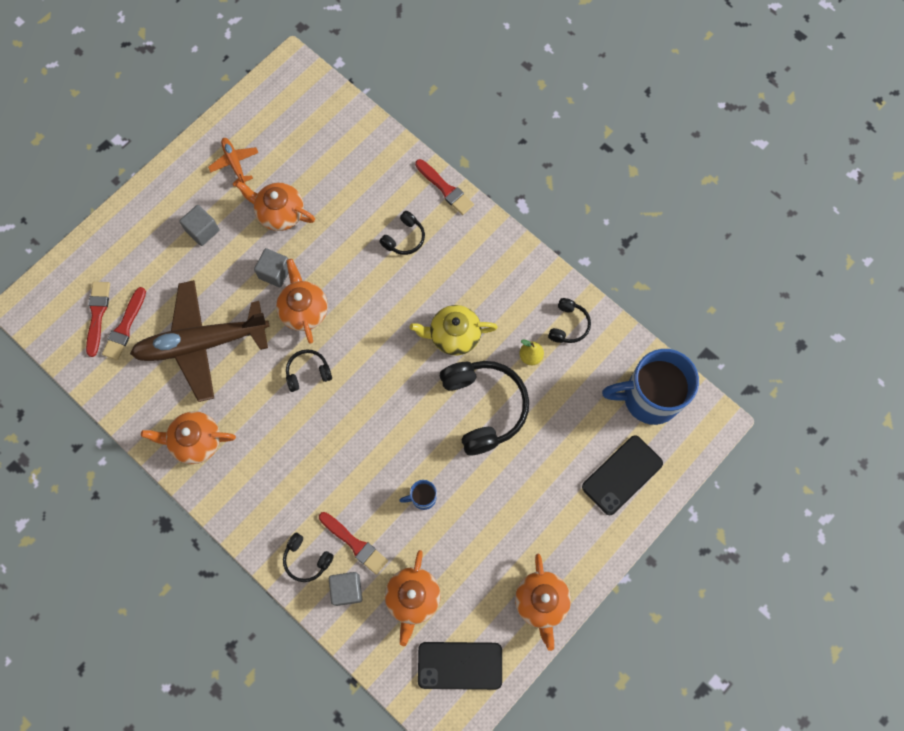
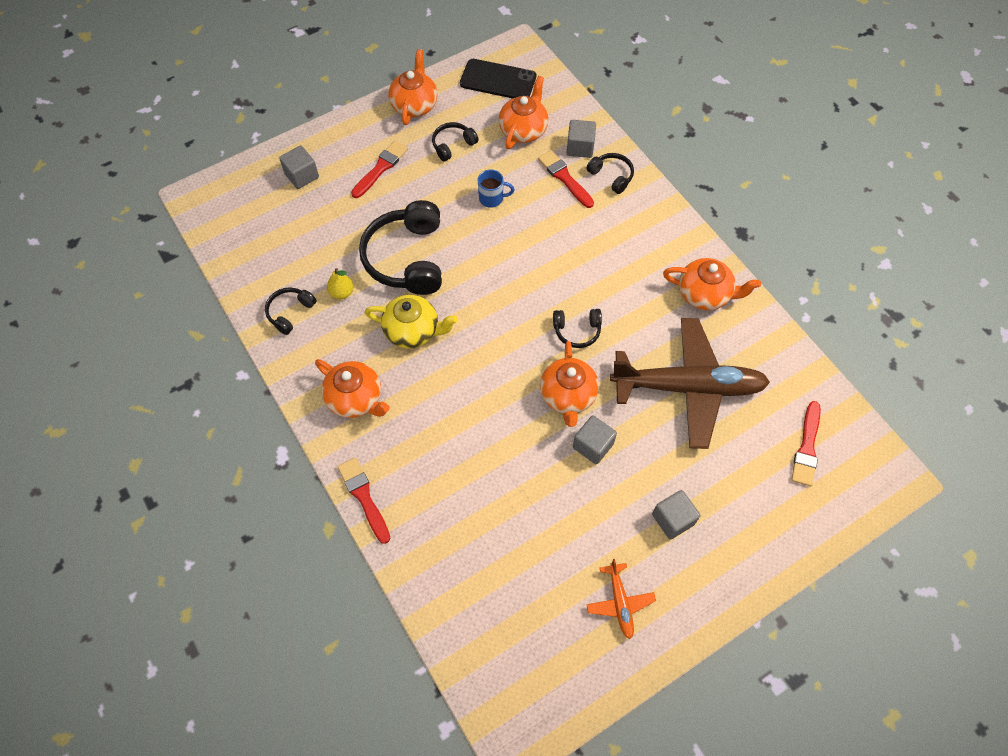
camera: 165 degrees left, 10 degrees down
red brush [102,287,146,360] -> red brush moved to [351,141,408,198]
orange teapot [235,181,315,231] -> orange teapot moved to [315,359,390,418]
black headphones [379,211,425,255] -> black headphones moved to [432,122,479,162]
black phone [582,435,663,515] -> grey cube [279,145,319,189]
blue mug [602,349,699,425] -> none

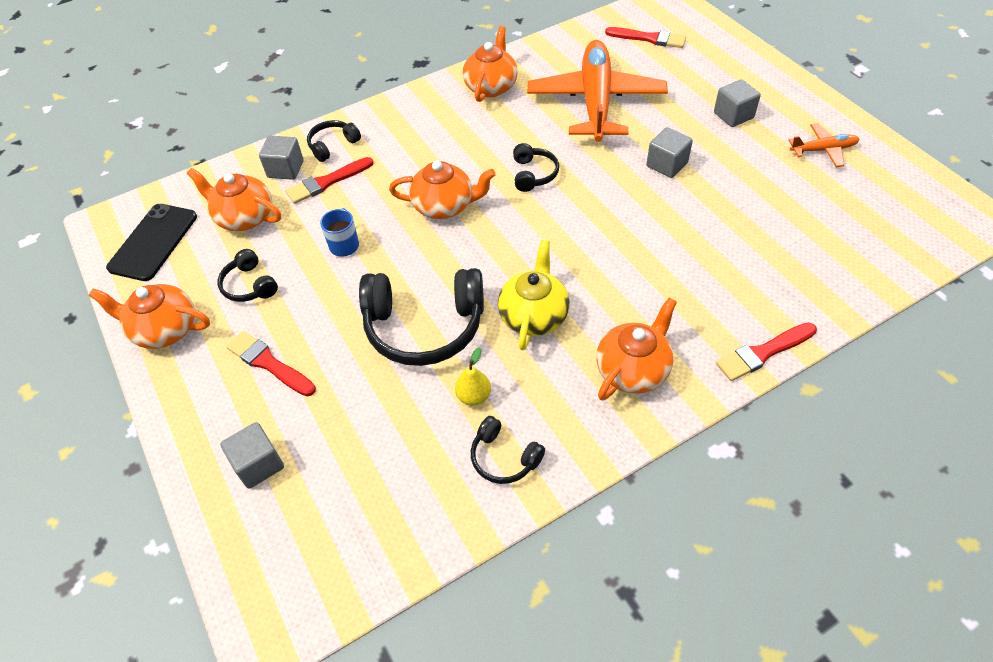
camera: 85 degrees left, 10 degrees down
orange teapot [540,341,599,427] -> orange teapot moved to [389,161,496,219]
brown plane [610,318,770,449] -> orange plane [527,40,668,142]

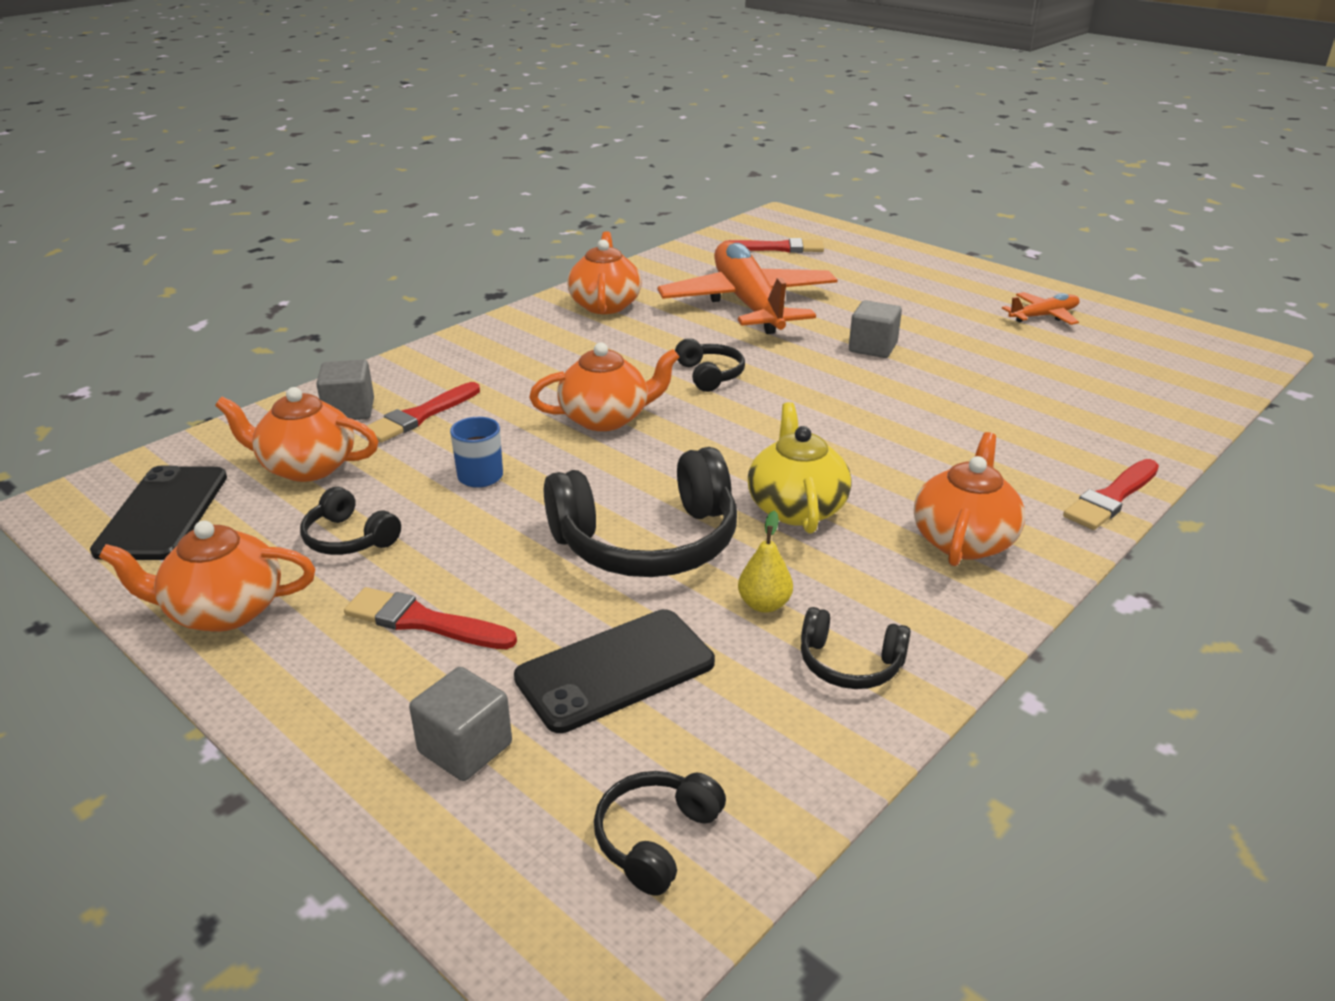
camera: 20 degrees left, 20 degrees down
black headphones [307,120,361,162] -> black headphones moved to [594,771,726,896]
grey cube [714,79,761,127] -> none
none -> black phone [514,609,715,733]

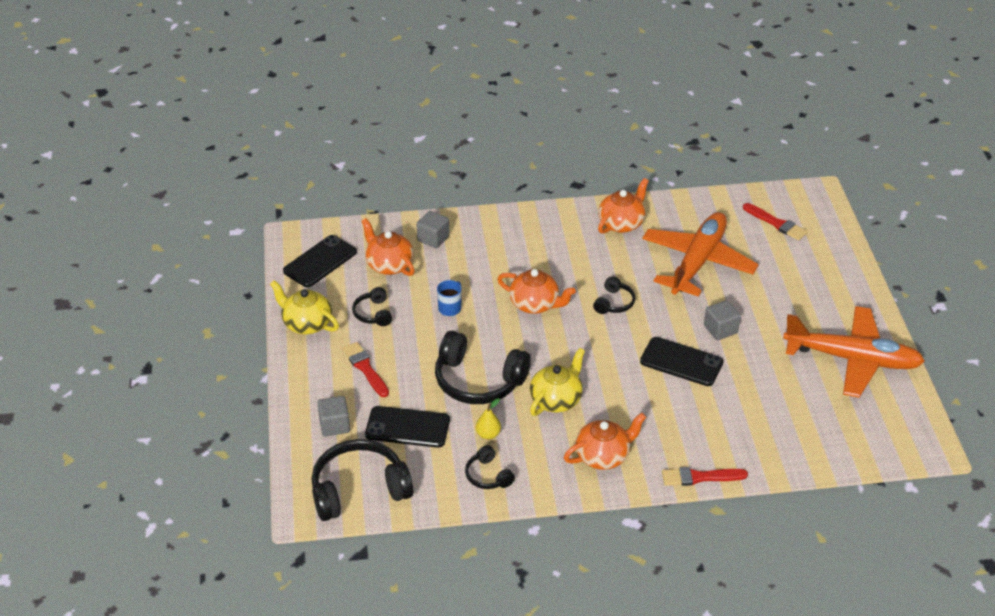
camera: 40 degrees right, 10 degrees up
orange teapot [99,520,316,632] -> yellow teapot [270,280,339,334]
red brush [367,382,480,443] -> none
black headphones [594,771,726,896] -> black headphones [312,439,413,521], size x2.02
orange plane [1002,292,1080,325] -> orange plane [783,306,925,398], size x2.30
none -> black phone [640,337,724,386]

